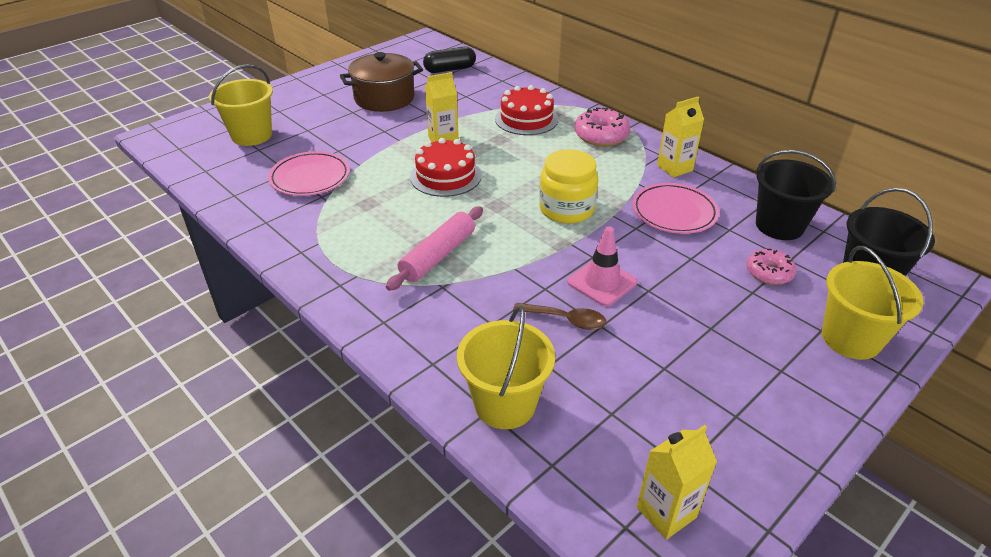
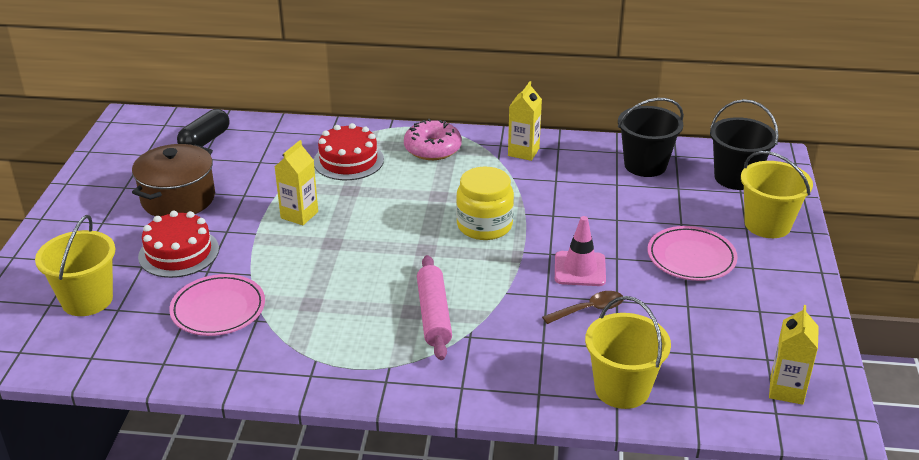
camera: 40 degrees left, 5 degrees down
red cake [410,138,482,197] -> red cake moved to [138,211,219,278]
pink plate [632,183,719,234] -> pink plate moved to [648,226,738,281]
pink donut [746,249,796,285] -> none

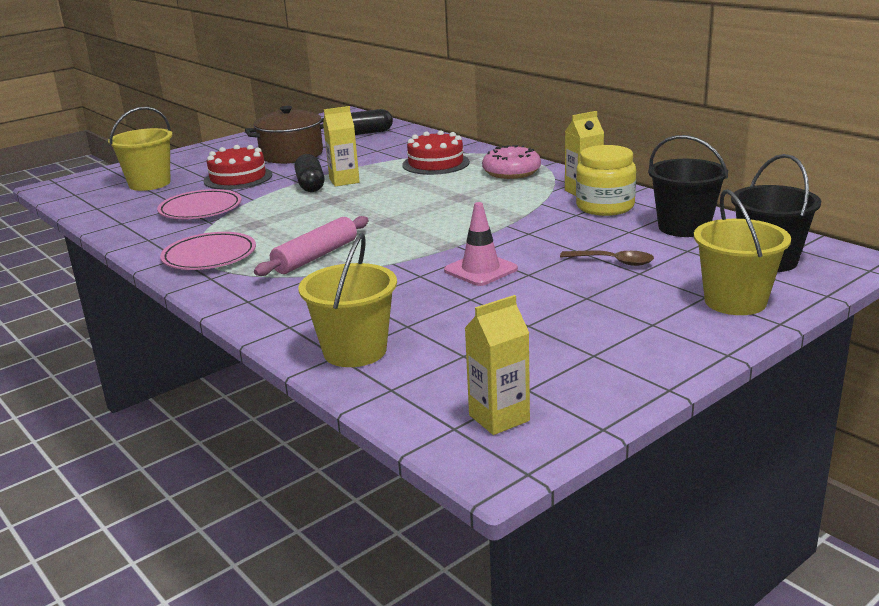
camera: 45 degrees right, 10 degrees down
yellow jar [456,167,514,240] -> yellow jar moved to [576,145,636,216]
brown spoon [542,291,623,324] -> brown spoon moved to [560,251,654,266]
pink plate [648,226,738,281] -> pink plate moved to [160,232,256,270]
none -> black capsule [295,154,325,192]

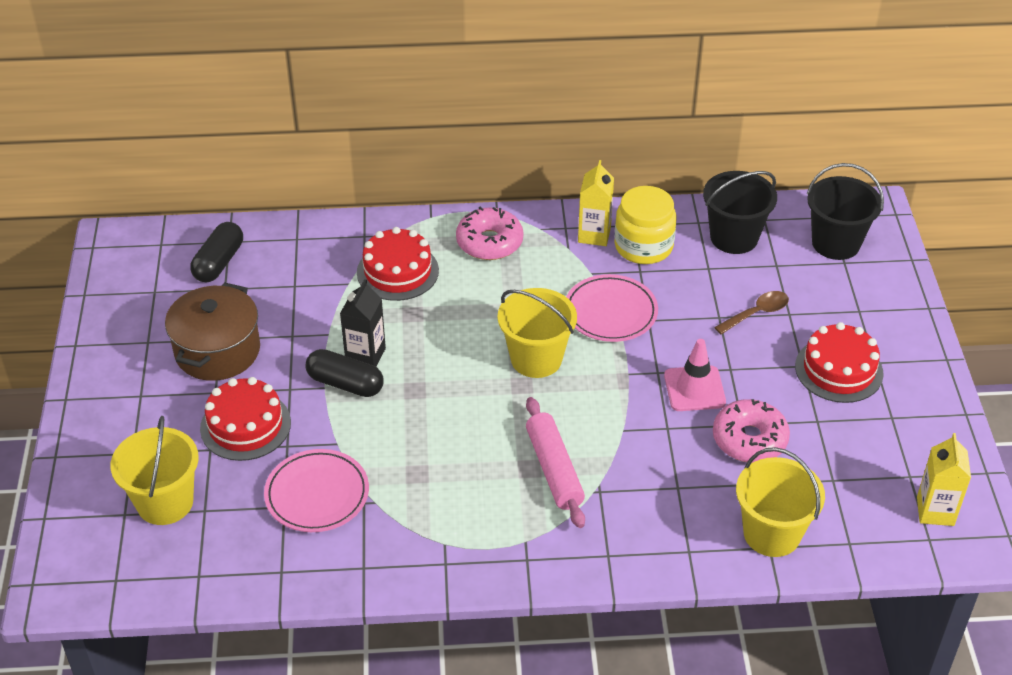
camera: 55 degrees left, 20 degrees up
pink plate [160,232,256,270] -> pink plate moved to [566,274,658,342]
yellow carton [323,106,360,187] -> black carton [340,279,386,367]
yellow bucket [694,189,791,315] -> yellow bucket moved to [498,288,577,378]
none -> pink donut [713,399,790,463]
none -> red cake [795,322,884,403]

